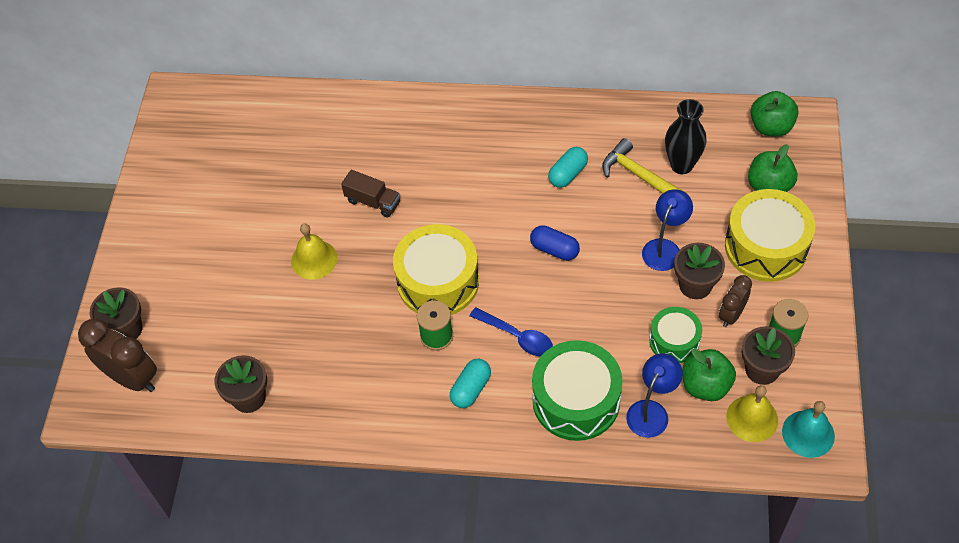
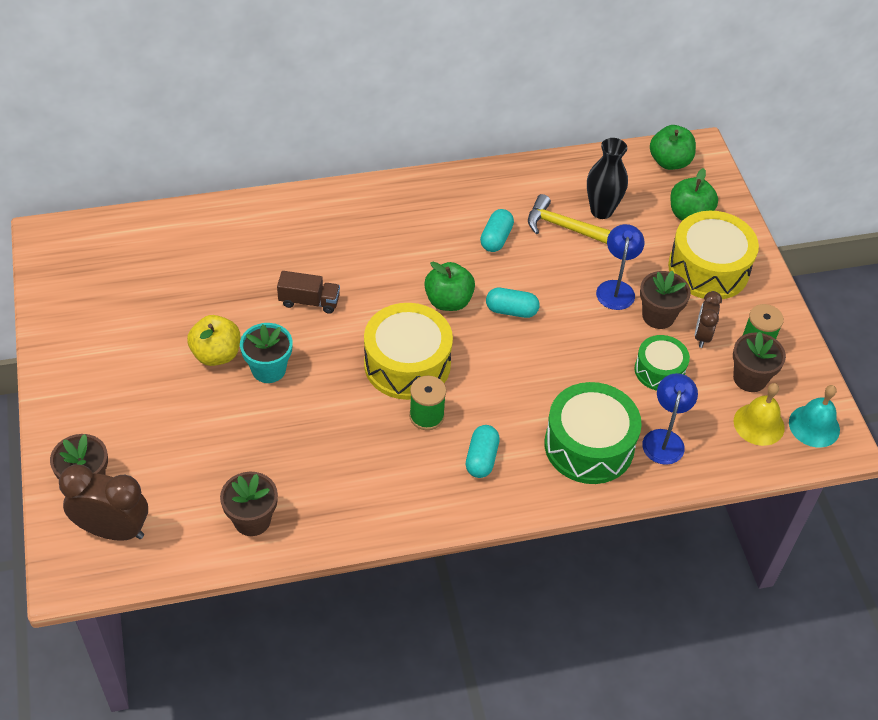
camera: 25 degrees left, 5 degrees down
yellow bell [291,224,337,280] -> turquoise flower pot [240,323,293,383]
blue spoon [470,307,553,356] -> none
blue capsule [530,225,580,261] -> turquoise capsule [486,288,539,318]
green apple [682,349,736,401] -> green apple moved to [424,262,475,311]
none -> yellow apple [187,315,240,366]

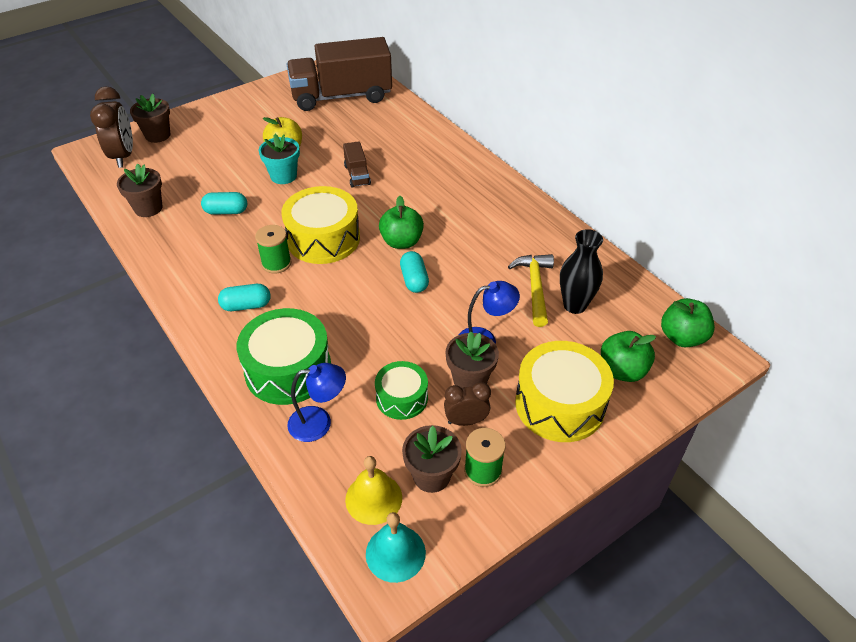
camera: 70 degrees right, 5 degrees down
turquoise capsule [480,209,514,252] -> turquoise capsule moved to [201,192,247,215]
none -> brown truck [287,37,392,111]

